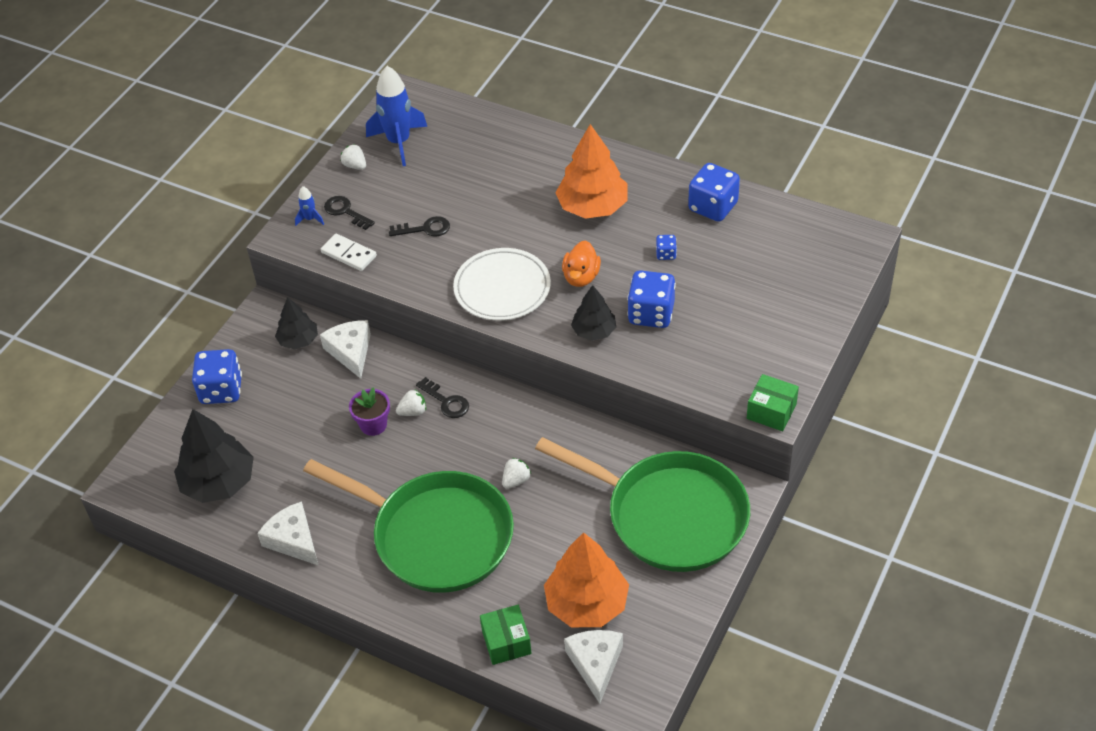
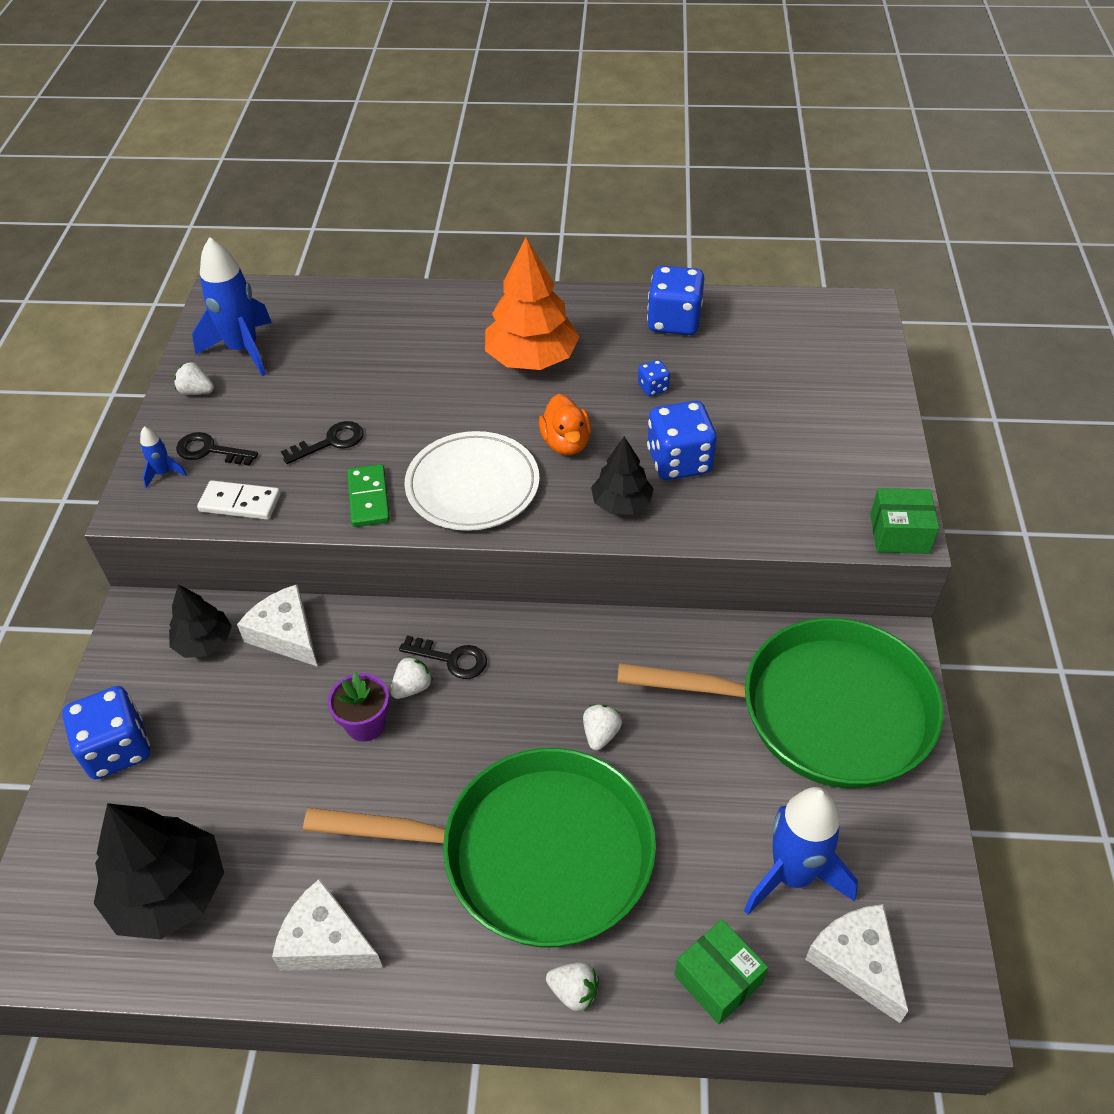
camera: 25 degrees left, 0 degrees up
orange tree [544,532,629,627] -> blue rocket [744,787,858,915]
none -> green domino [347,464,390,527]
none -> white strawberry [546,962,599,1012]

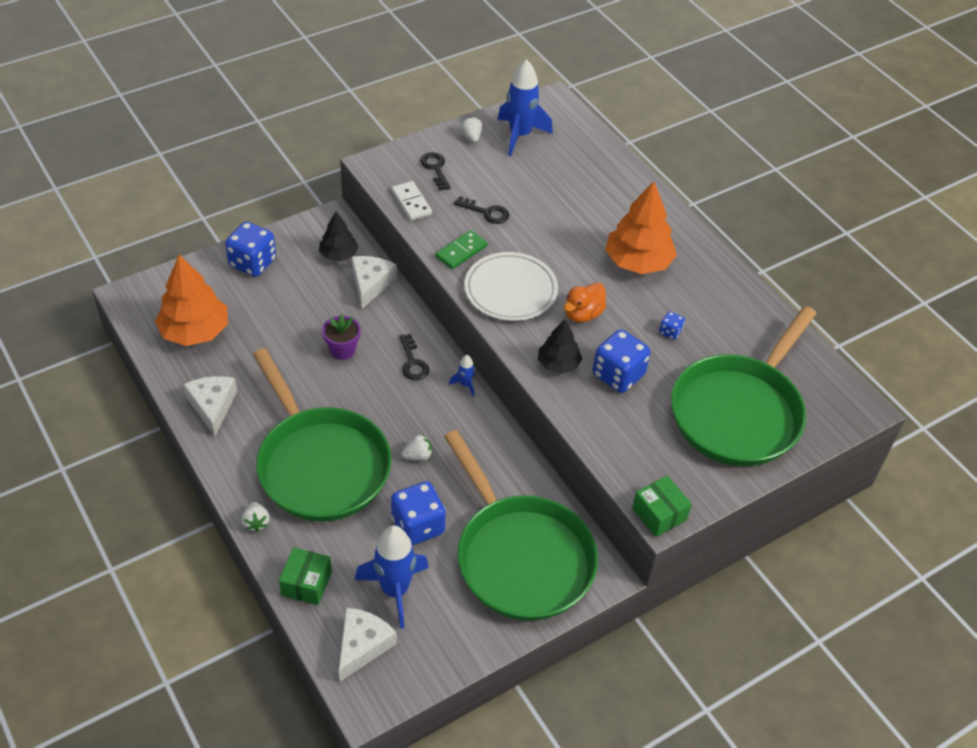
camera: 50 degrees right, 0 degrees up
black tree [94,803,224,940] -> orange tree [155,255,228,346]
blue rocket [140,426,187,488] -> blue rocket moved to [449,355,475,397]
white strawberry [390,656,433,699] -> none
blue dice [647,266,704,335] -> blue dice moved to [391,481,446,546]
none -> green pan [671,306,817,466]

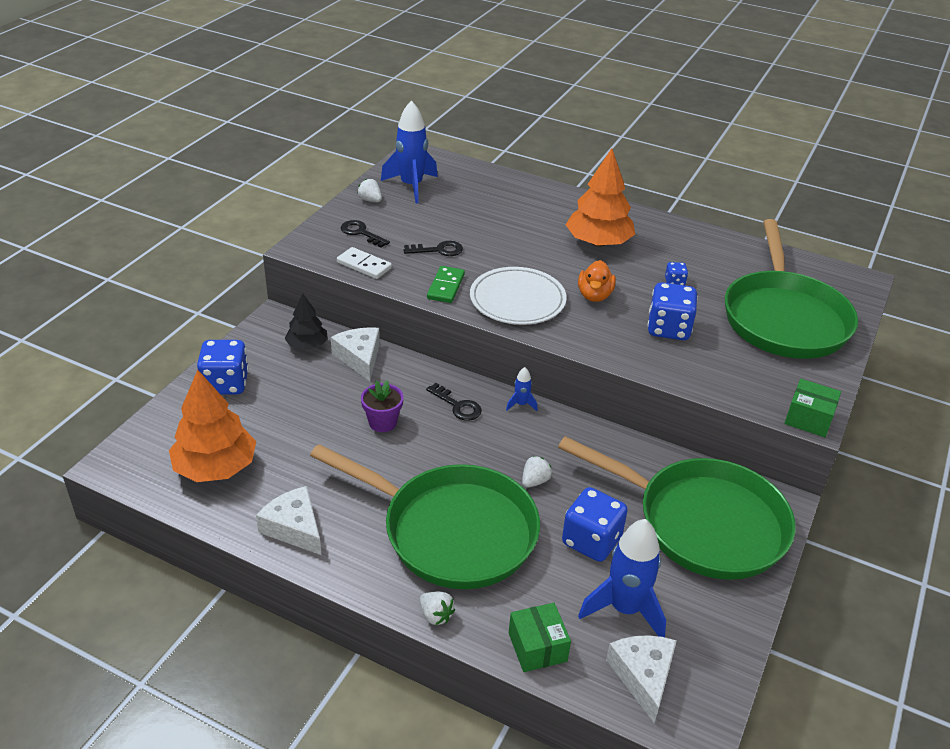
camera: 30 degrees left, 10 degrees down
black tree [538,319,582,374] -> none

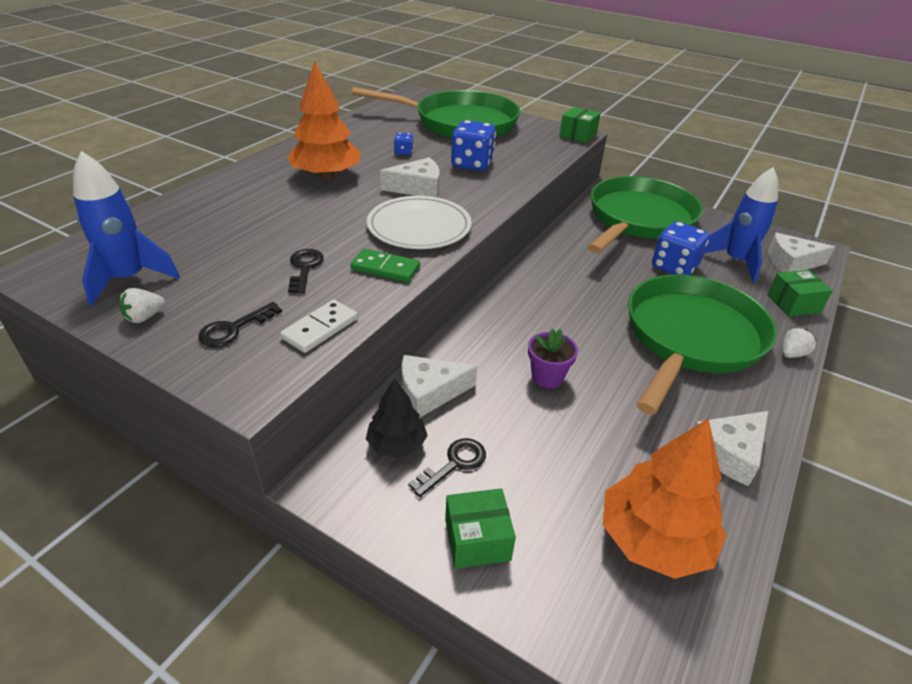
camera: 85 degrees left, 0 degrees up
blue dice [197,340,249,395] -> green box [445,488,516,569]
black key [426,383,482,421] -> black key moved to [408,438,486,497]
blue rocket [506,367,538,411] -> none
white strawberry [522,456,552,488] -> none
orange duck [578,260,616,302] -> white cheese [380,157,440,198]

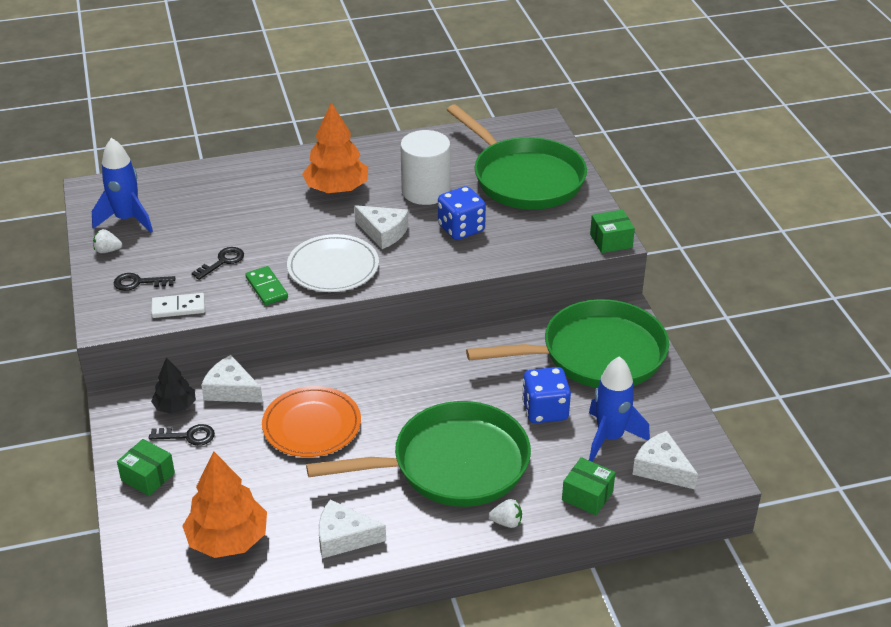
camera: 45 degrees right, 0 degrees up
blue dice [394,133,414,155] -> white cylinder [400,130,451,205]
purple flower pot [528,328,578,388] -> orange plate [262,386,361,457]

